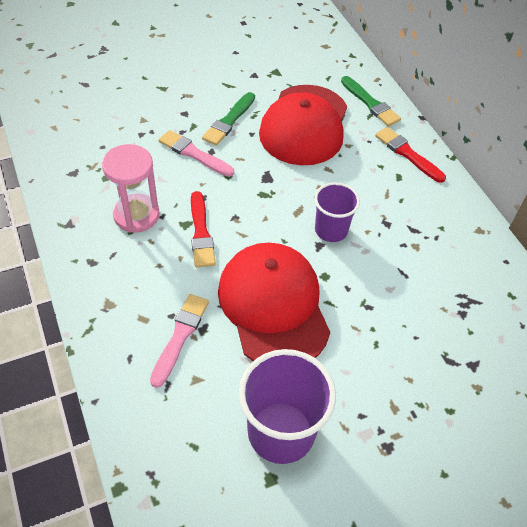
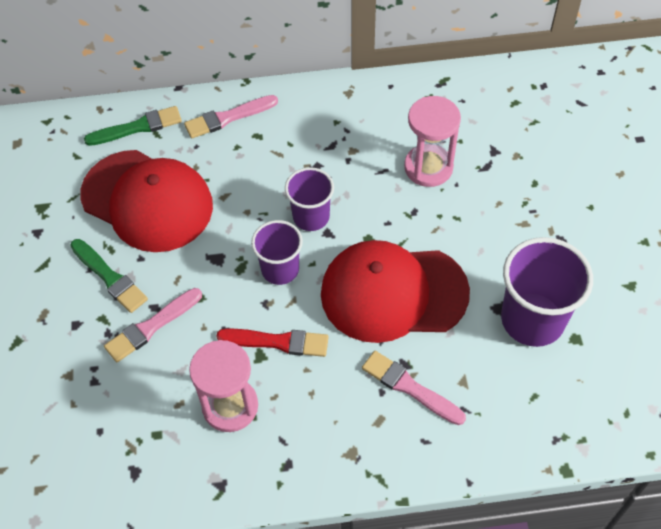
camera: 70 degrees left, 5 degrees up
red brush [375,127,446,183] -> pink brush [184,95,278,138]
none -> purple cup [251,220,303,285]
none -> pink hourglass [404,96,461,187]

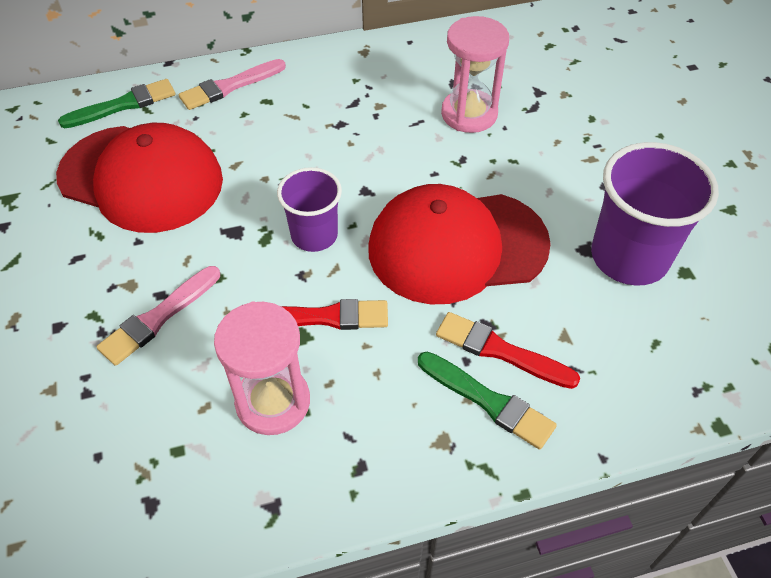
camera: 10 degrees left, 5 degrees down
green brush [70,239,148,313] -> green brush moved to [418,351,557,450]
purple cup [285,167,334,231] -> none
pink brush [362,351,466,425] -> red brush [436,312,580,389]

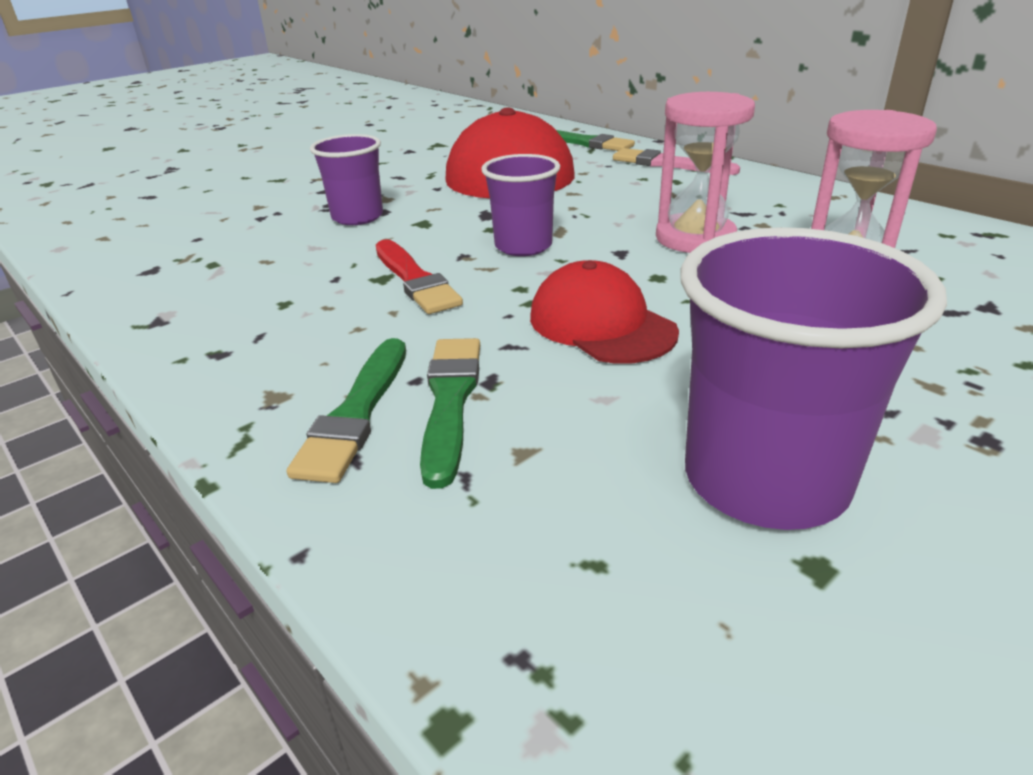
camera: 65 degrees right, 20 degrees down
pink brush [96,266,220,366] -> purple cup [310,134,383,225]
pink hourglass [214,302,310,435] -> pink hourglass moved to [656,92,755,253]
red cap [368,184,551,304] -> red cap [530,260,679,364], size x0.59
red brush [436,312,580,389] -> green brush [420,338,480,489]

